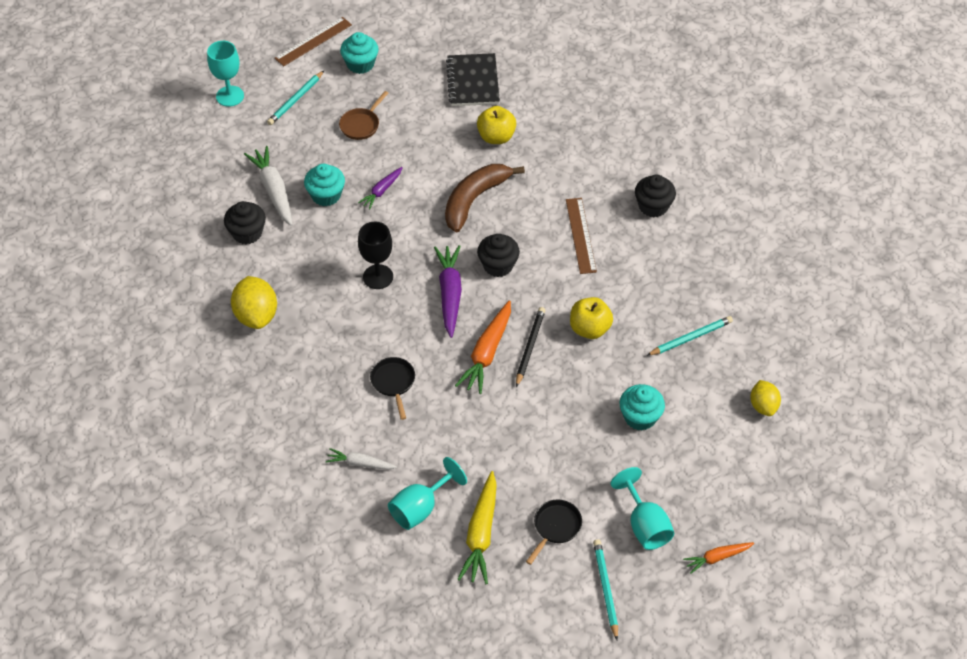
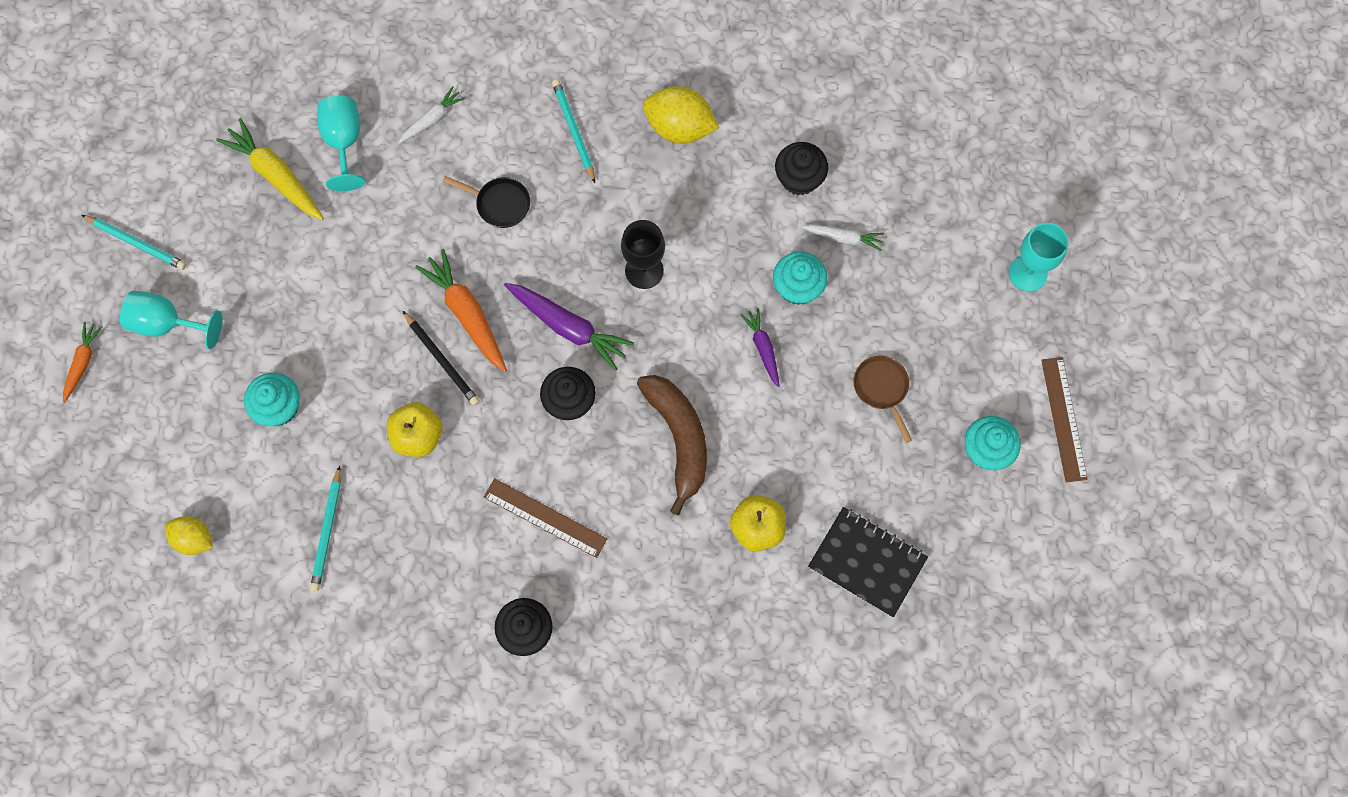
camera: 125 degrees right, 20 degrees up
white carrot [244,146,293,226] -> white carrot [801,224,884,251], size x0.58
turquoise pencil [267,71,324,125] -> turquoise pencil moved to [552,79,595,183]
black pan [526,500,582,565] -> none

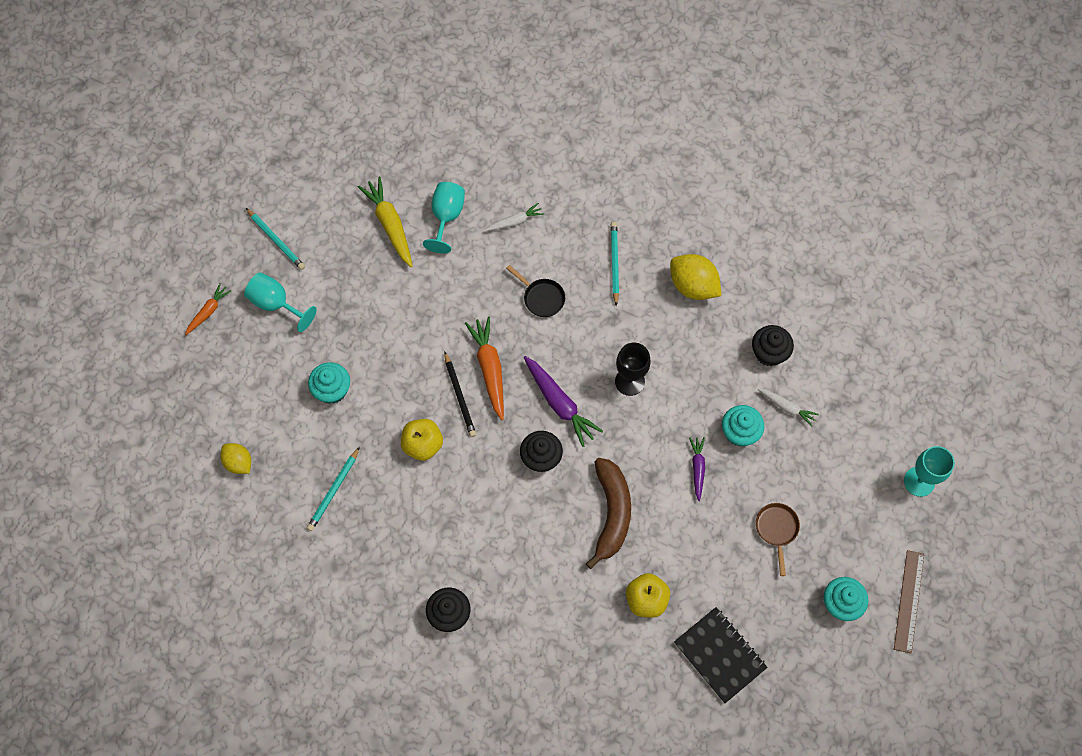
camera: 20 degrees right, 5 degrees down
brown ruler [484,478,607,558] -> none

